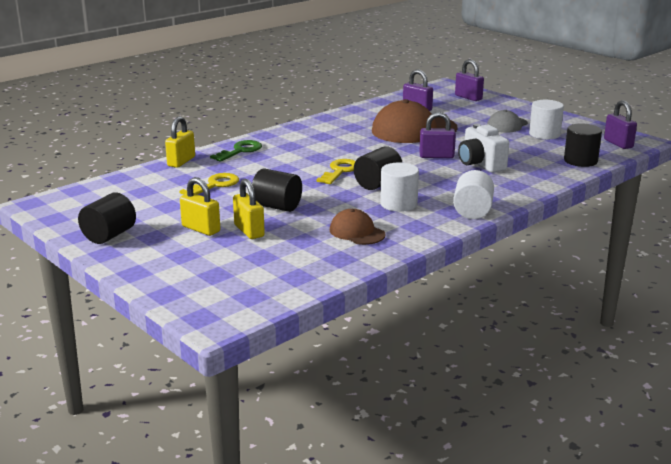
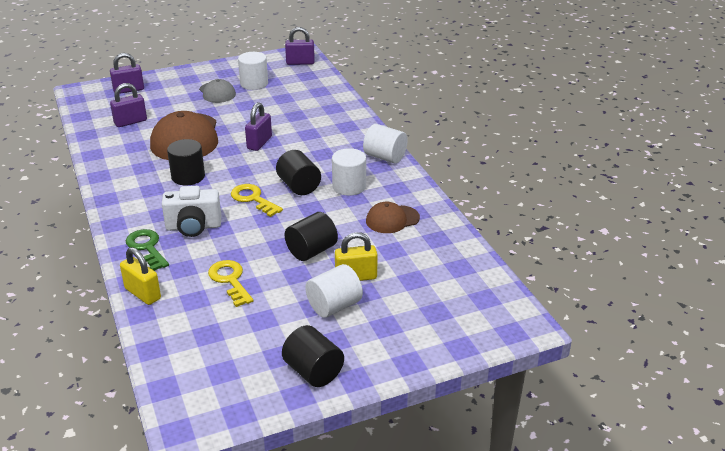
camera: 70 degrees left, 10 degrees up
yellow padlock [180,177,220,236] -> white cylinder [305,264,363,318]
white camera [458,124,509,173] -> white camera moved to [162,186,221,237]
black cylinder [564,123,602,167] -> black cylinder moved to [167,139,205,185]

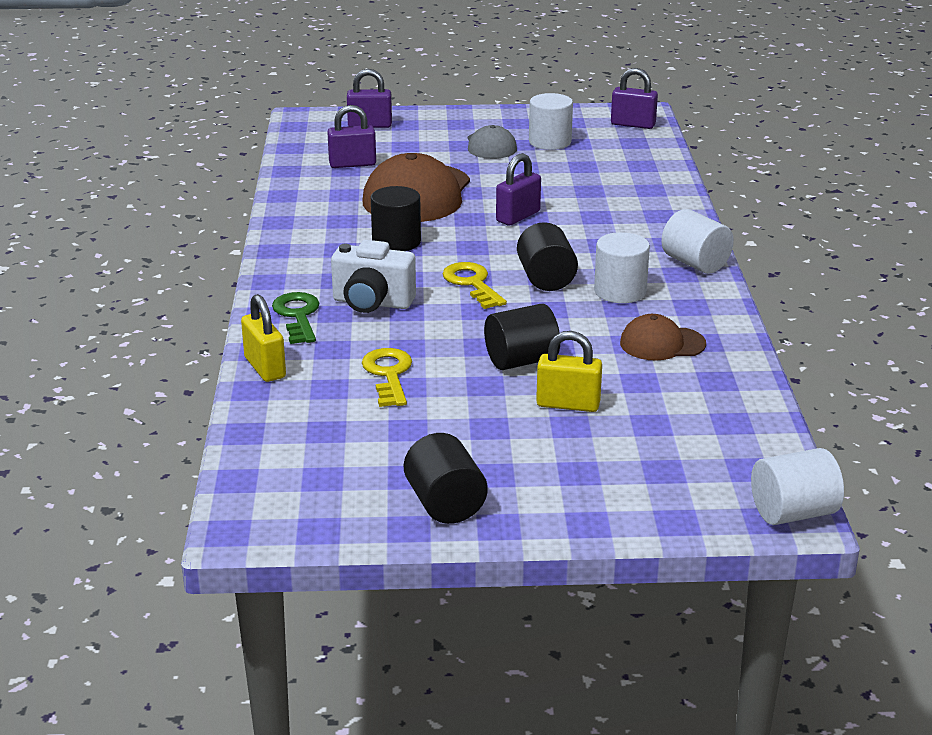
camera: 20 degrees right, 5 degrees down
white cylinder [305,264,363,318] -> white cylinder moved to [751,448,844,525]

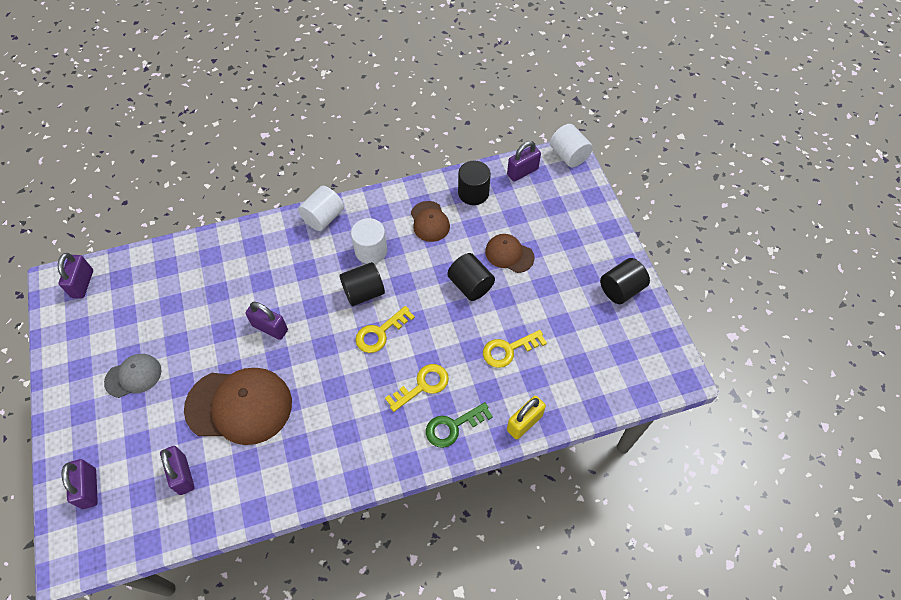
camera: 105 degrees left, 30 degrees up
white camera [331,240,416,313] -> yellow key [385,364,449,412]
black cylinder [371,186,421,251] -> black cylinder moved to [458,160,491,205]
white cylinder [529,93,573,150] -> none
yellow padlock [536,331,602,412] -> brown cap [485,234,535,273]
none -> purple padlock [507,141,541,182]

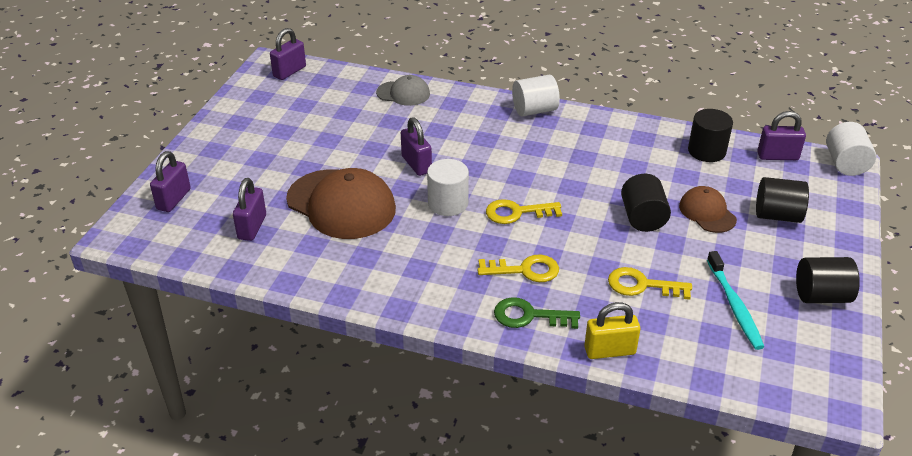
camera: 35 degrees right, 20 degrees down
grey cap [104,354,161,398] -> grey cap moved to [376,75,430,106]
black cylinder [339,262,385,306] -> black cylinder moved to [756,177,809,223]
white cylinder [351,218,387,264] -> white cylinder moved to [427,159,469,216]
brown cap [411,201,450,242] -> none
none -> turquoise toothbrush [707,251,764,350]

